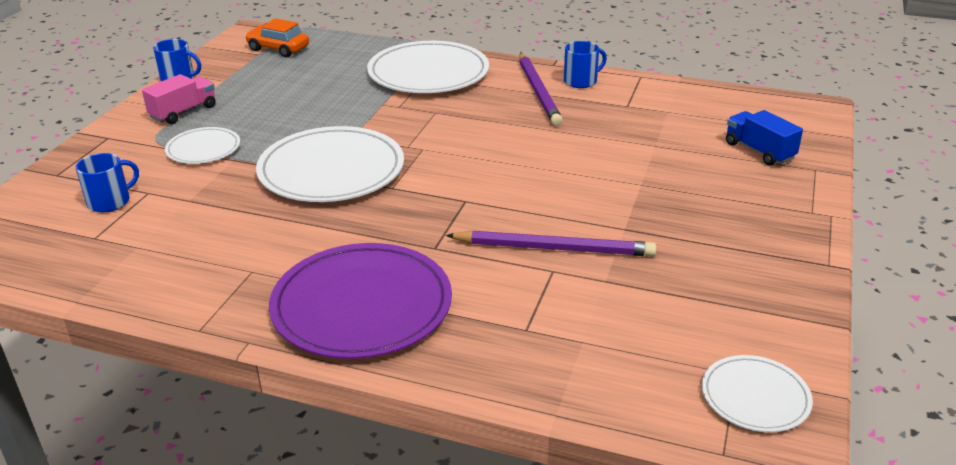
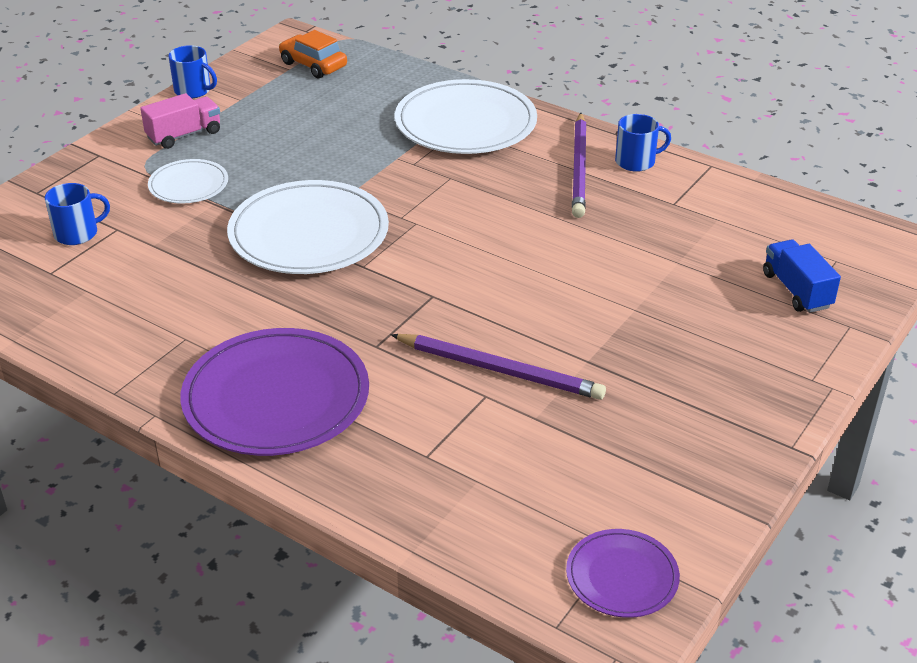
camera: 15 degrees right, 5 degrees up
white plate [702,355,813,432] -> purple plate [566,529,680,618]

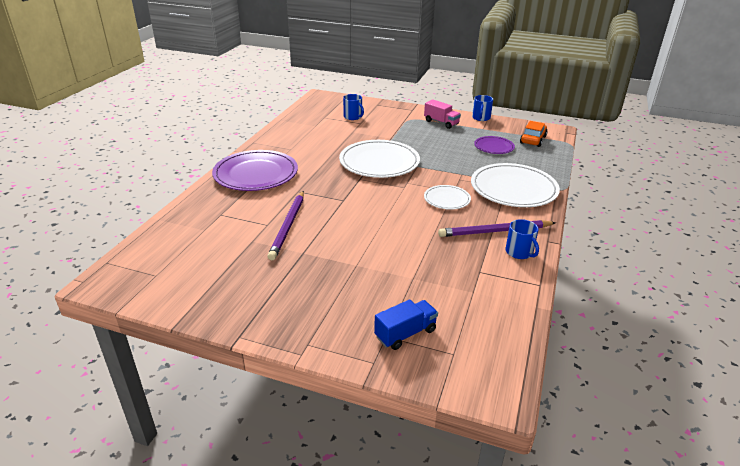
camera: 75 degrees right, 5 degrees down
white plate [148,159,228,204] -> white plate moved to [424,185,471,210]
purple plate [566,529,680,618] -> purple plate moved to [474,136,515,154]

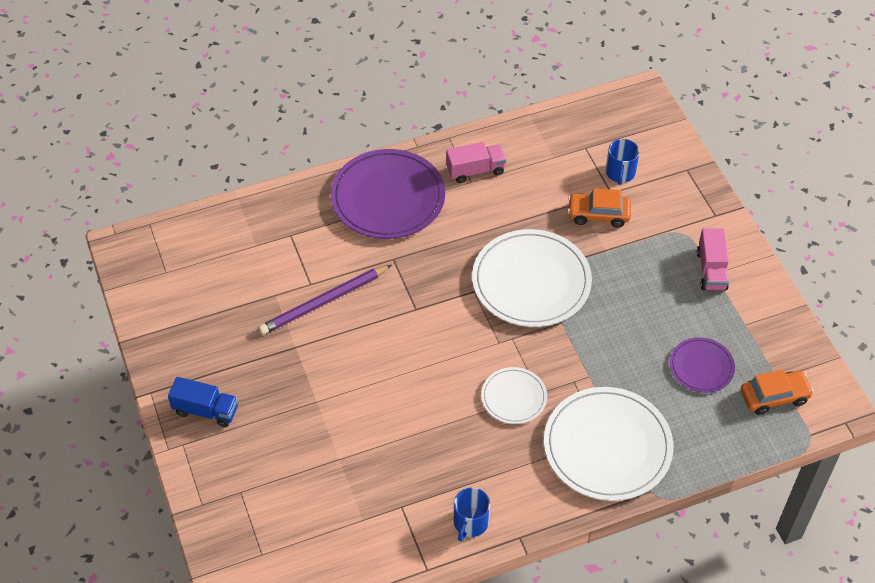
camera: 50 degrees right, 20 degrees up
blue truck [374,300,438,350] -> blue truck moved to [168,377,238,427]
purple pencil [438,220,556,237] -> none
blue mug [472,95,493,121] -> none
none -> pink truck [446,142,506,183]
none -> orange car [568,188,631,228]

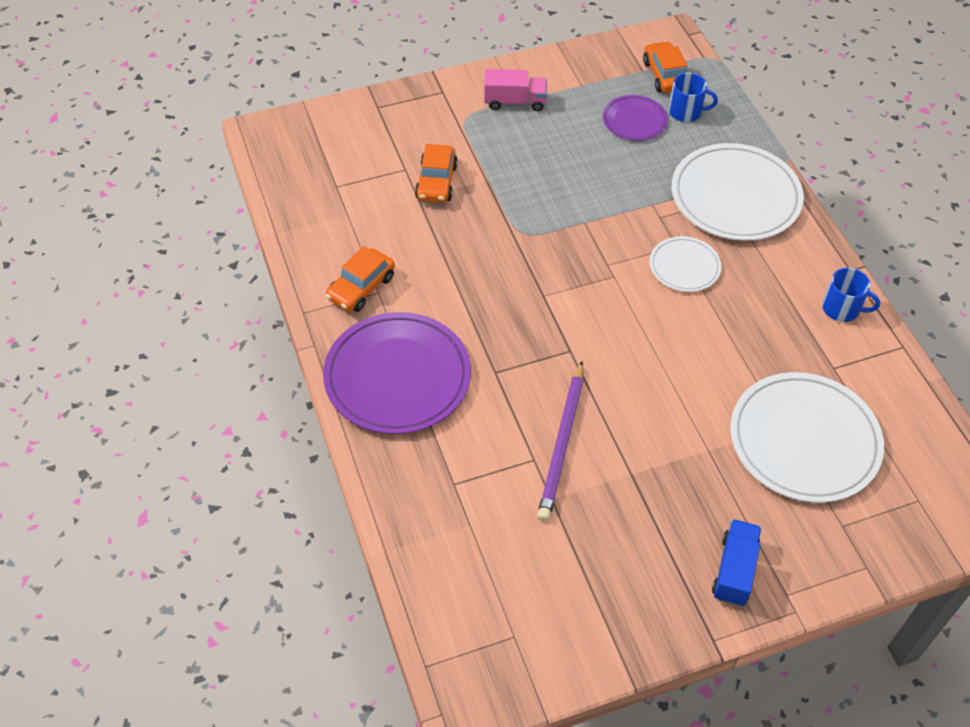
camera: 90 degrees left, 0 degrees up
purple pencil [258,265,392,335] -> purple pencil turned 45 degrees clockwise [537,361,584,522]
pink truck [446,142,506,183] -> orange car [326,246,395,312]
white plate [472,229,592,327] -> white plate moved to [730,372,884,503]
blue mug [606,139,639,185] -> blue mug moved to [669,73,718,122]

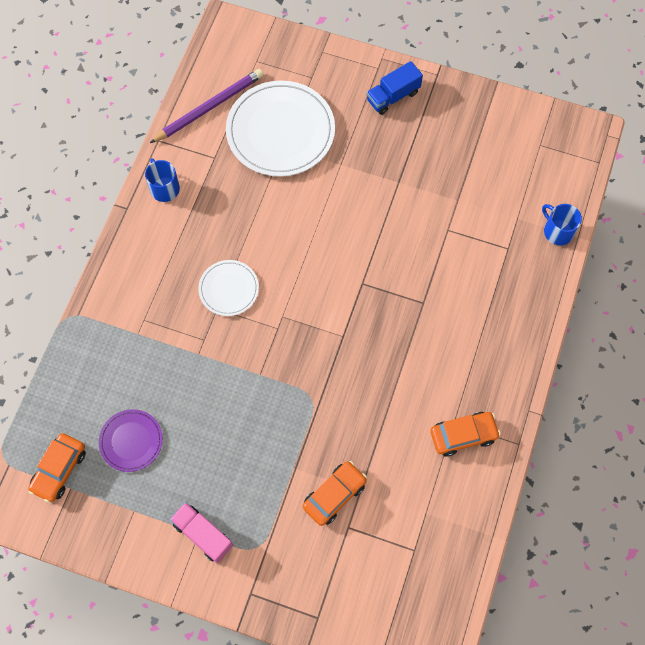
camera: 140 degrees left, 15 degrees up
purple plate [323,312,471,434] -> none
purple pencil [537,361,584,522] -> purple pencil moved to [150,69,263,143]
blue mug [669,73,718,122] -> blue mug moved to [542,204,582,245]
white plate [672,143,804,241] -> none

